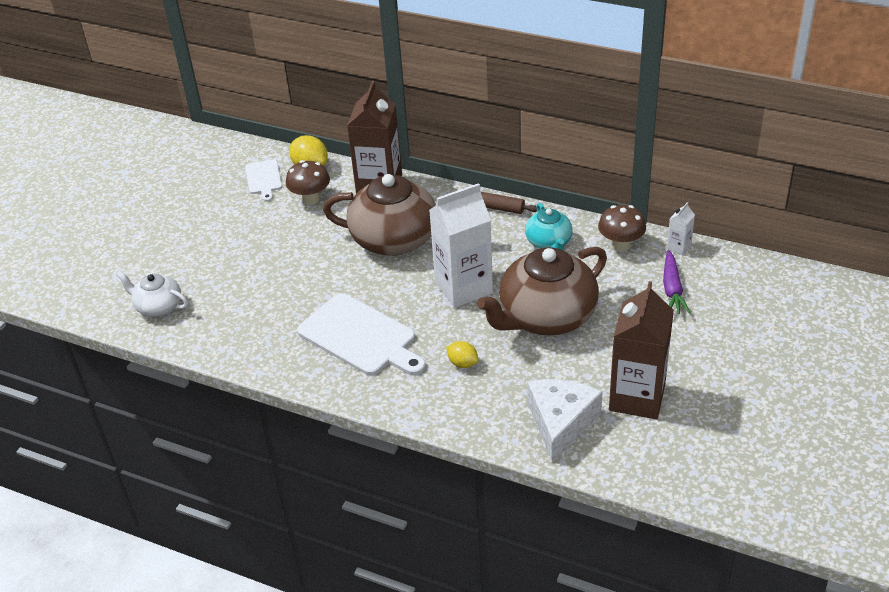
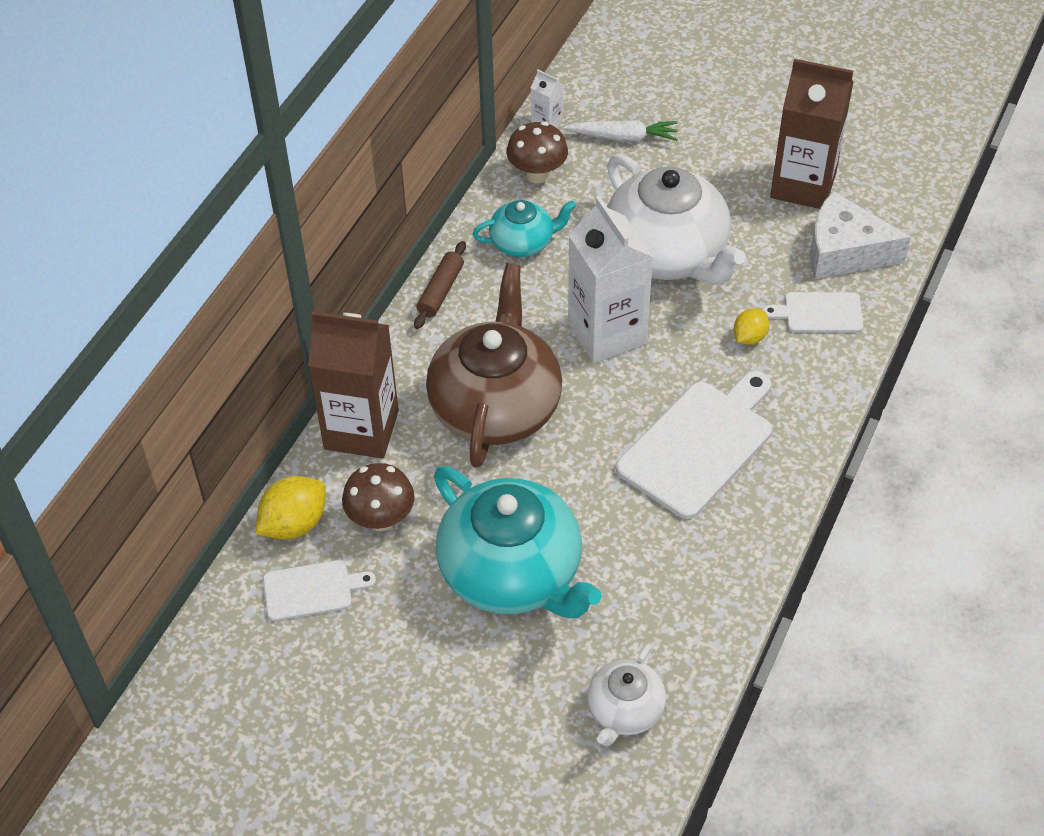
camera: 90 degrees left, 10 degrees up
brown teapot [477,247,607,335] -> white teapot [607,154,746,285]
purple carrot [663,250,691,314] -> white carrot [564,120,678,142]
none -> turquoise teapot [434,466,602,618]
none -> white cutting board [763,292,864,333]

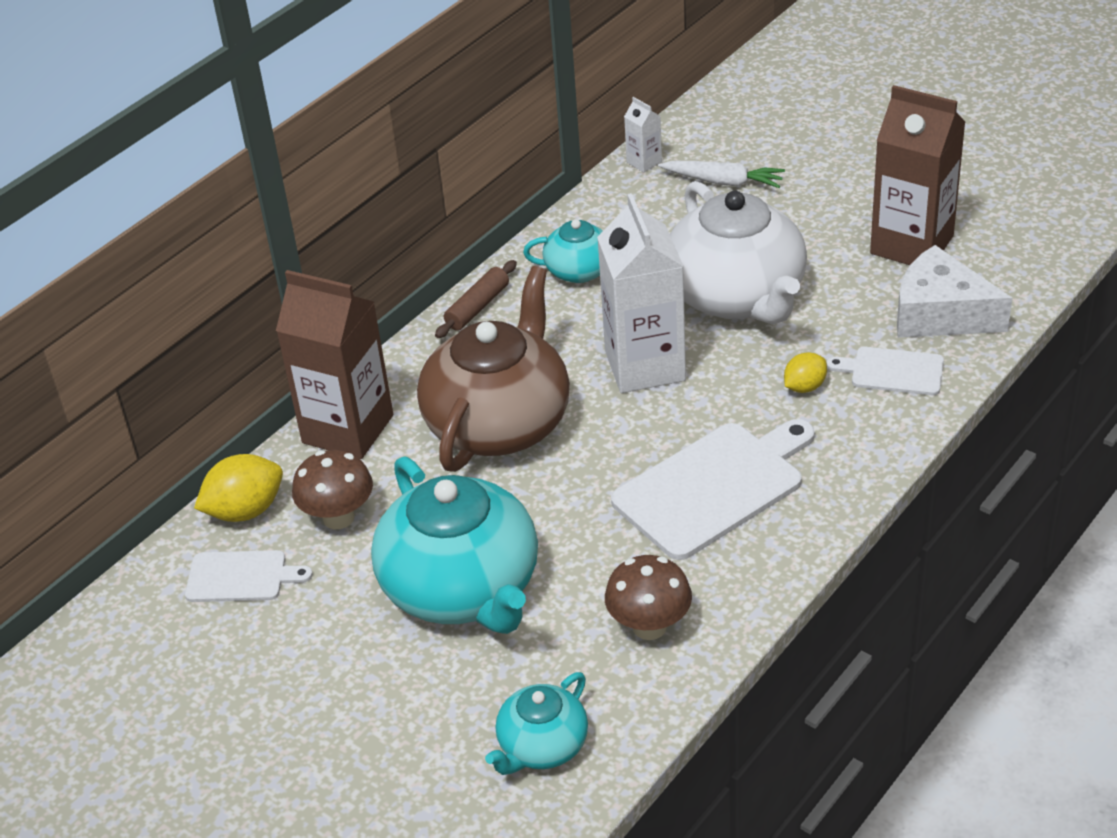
camera: 15 degrees right, 10 degrees down
brown mushroom [506,122,568,184] -> brown mushroom moved to [605,555,692,640]
white teapot [587,644,666,747] -> turquoise teapot [485,672,588,775]

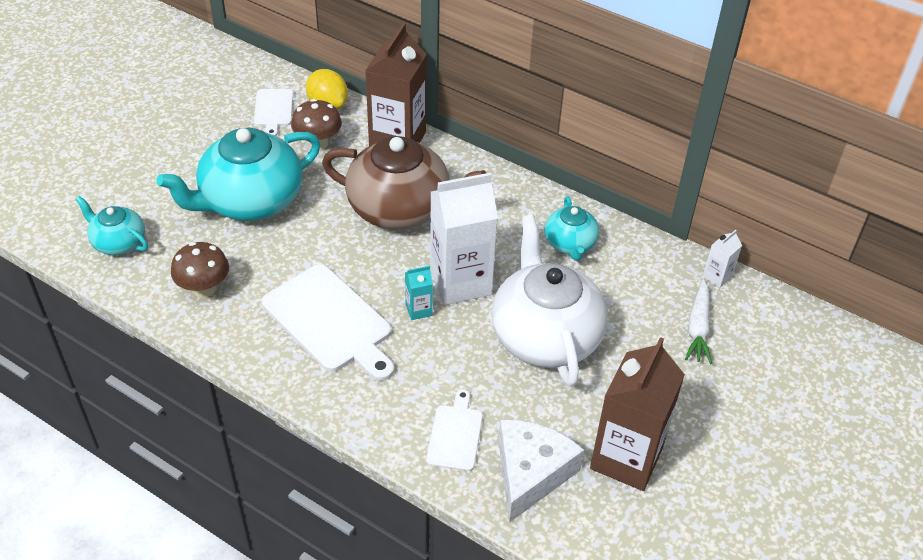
camera: 80 degrees right, 5 degrees up
brown rolling pin [435,260,517,338] -> none
white teapot [670,181,807,325] -> white teapot turned 105 degrees clockwise [491,215,608,387]
yellow lemon [784,352,827,393] -> none
none -> turquoise carton [405,266,433,320]

